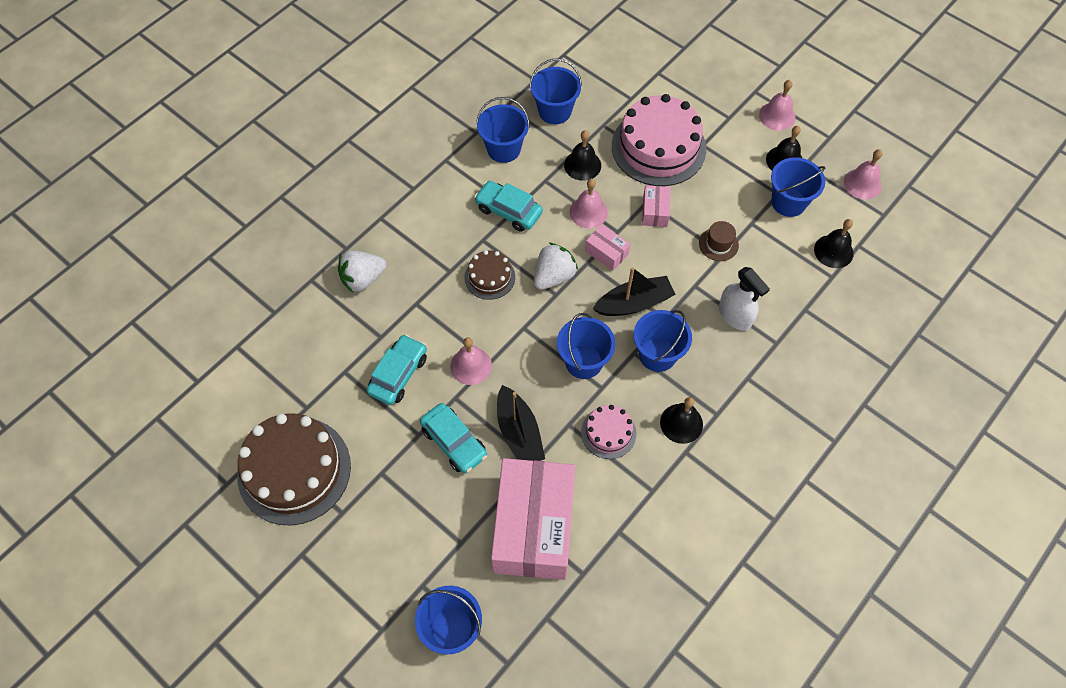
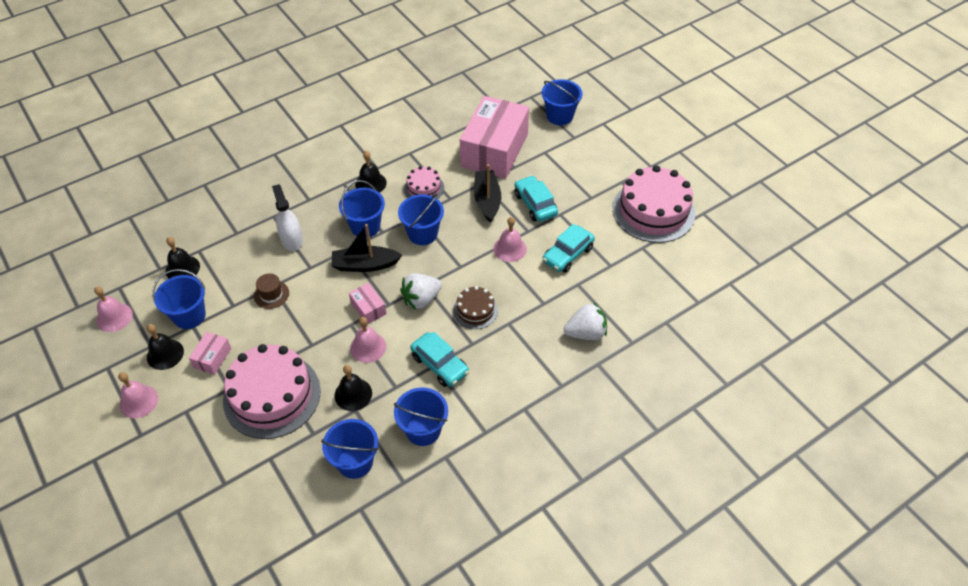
camera: 165 degrees left, 10 degrees down
brown cake [237,413,351,525] -> pink cake [612,165,695,243]
pink box [642,185,671,227] -> pink box moved to [189,332,231,375]

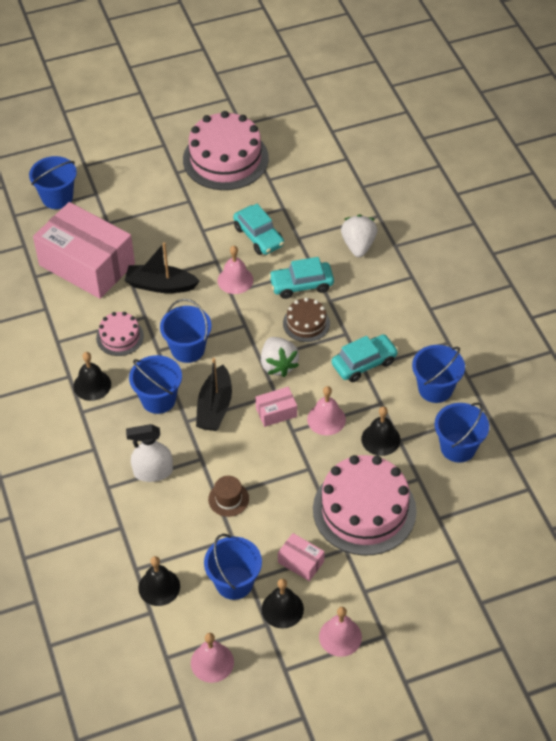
camera: 75 degrees left, 0 degrees up
turquoise car [514,175,558,222] -> turquoise car moved to [269,257,334,299]

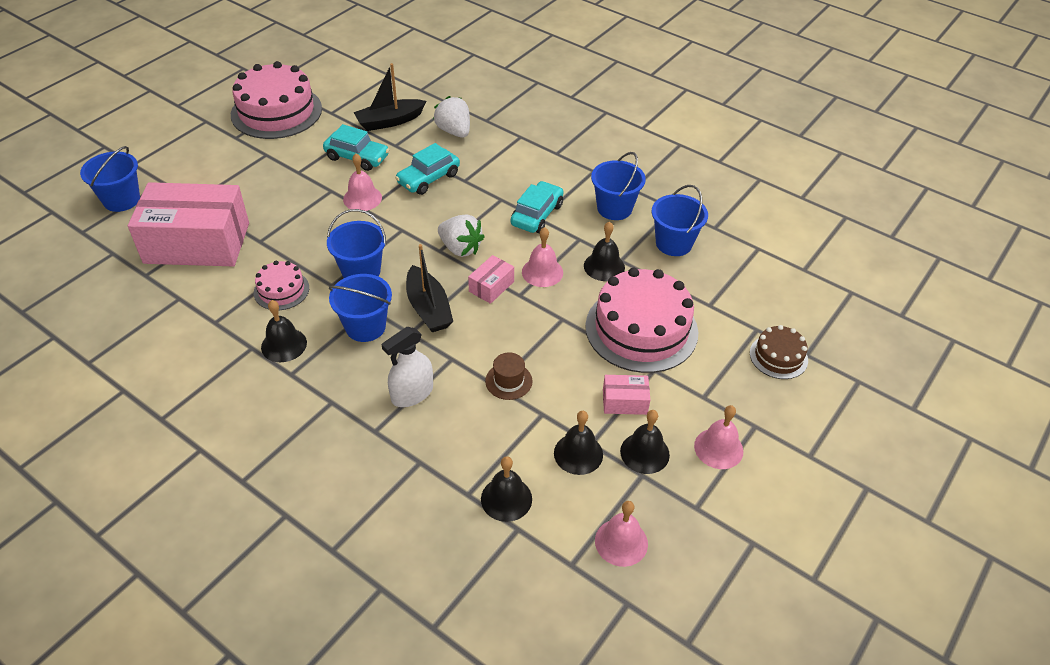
camera: 35 degrees left, 5 degrees down
black boat [124,242,200,293] -> black boat moved to [353,63,426,131]
blue bucket [204,534,262,600] -> black bell [554,411,603,475]
brown cake [283,298,330,342] -> brown cake moved to [750,325,808,379]

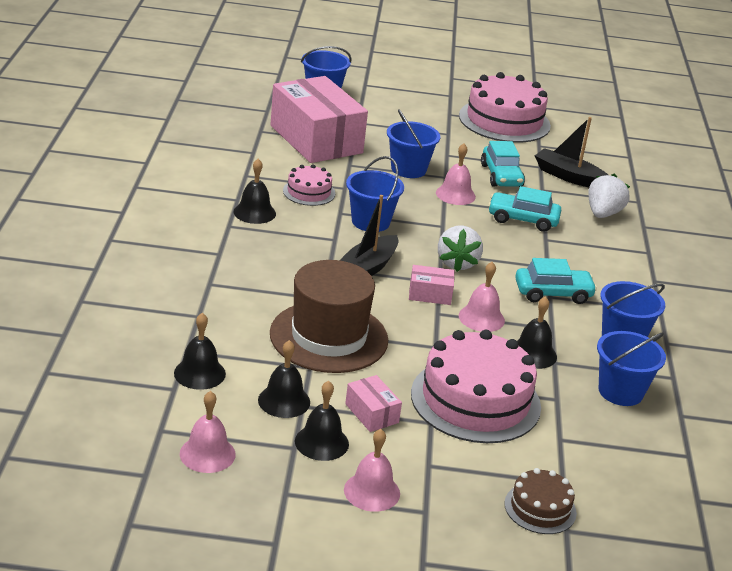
camera: 55 degrees right, 15 degrees down
blue bucket [329,274,392,342] -> blue bucket moved to [387,109,440,178]
white spray bottle [381,327,433,407] -> none
brown hat [485,352,533,400] -> brown hat [270,260,388,373], size x2.40

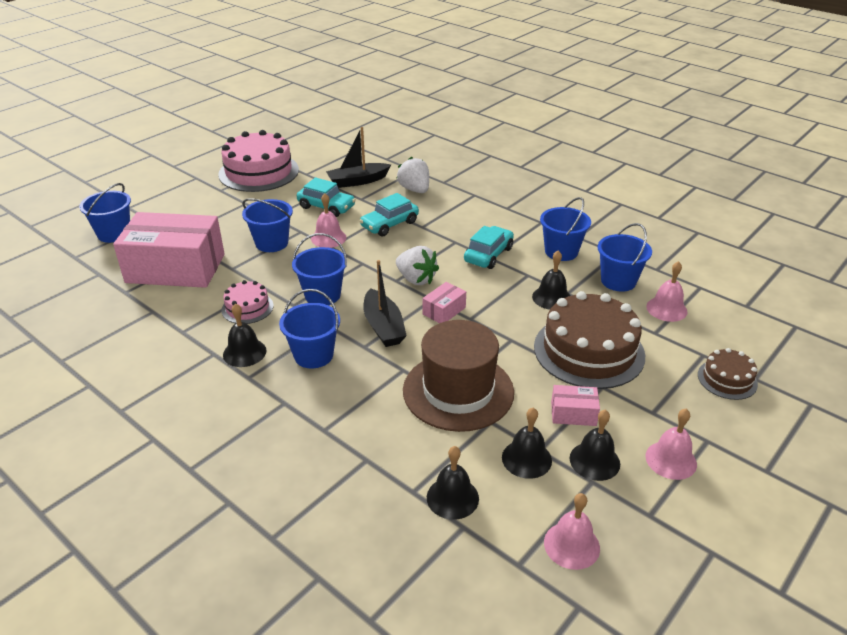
camera: 50 degrees left, 5 degrees up
pink cake [411,330,541,443] -> brown cake [534,291,645,389]
pink bell [459,262,505,332] -> pink bell moved to [646,261,688,322]
none -> blue bucket [279,289,340,368]

